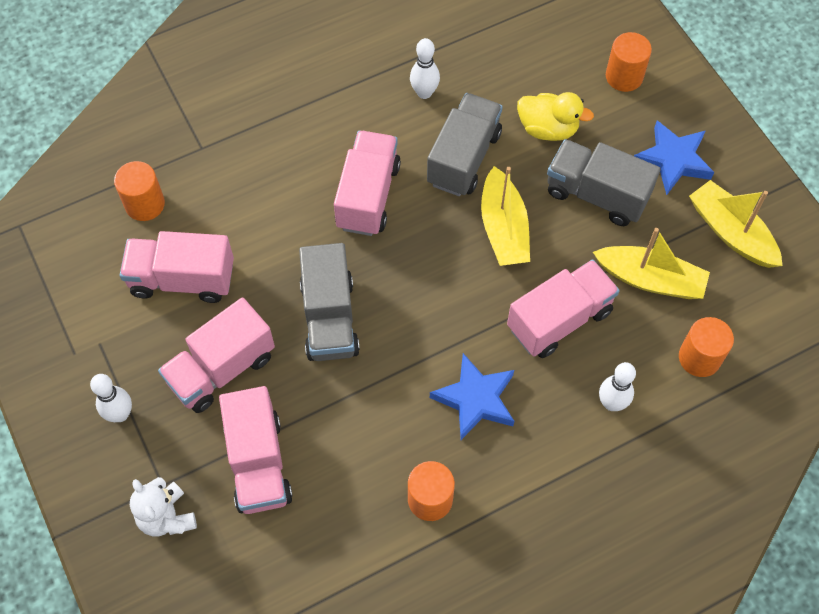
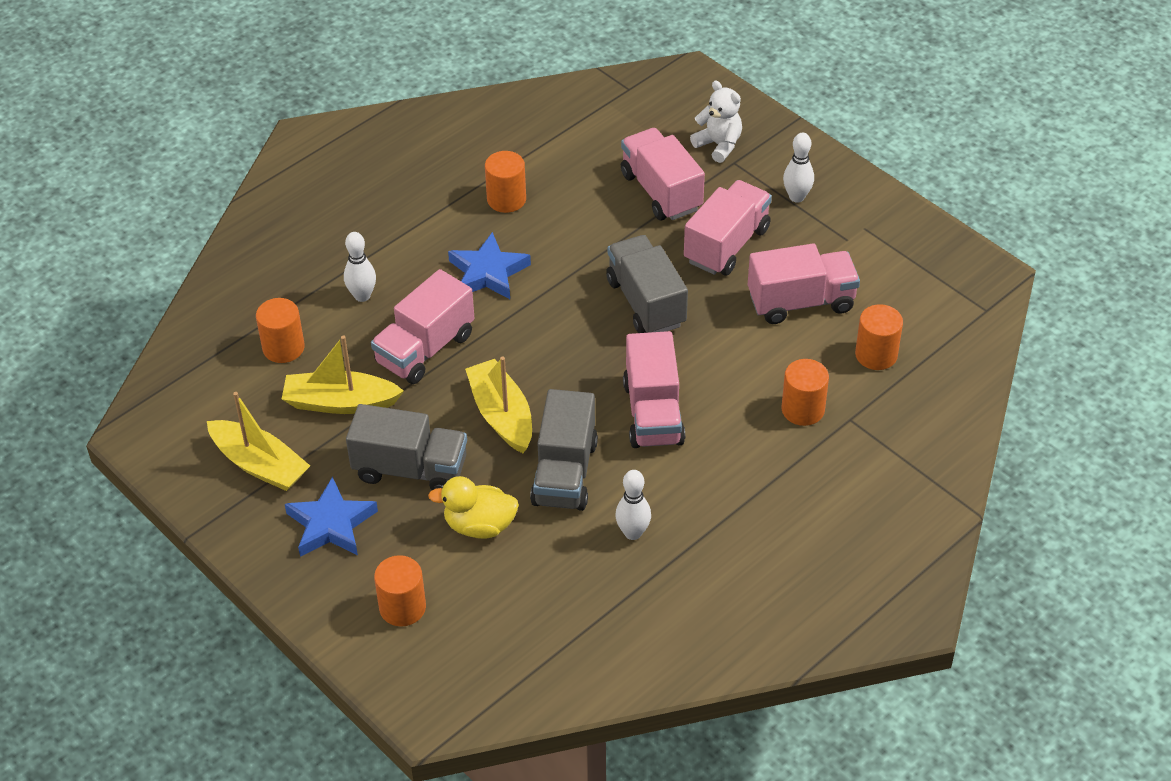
camera: 165 degrees right, 15 degrees down
none -> orange cylinder [781,359,829,426]

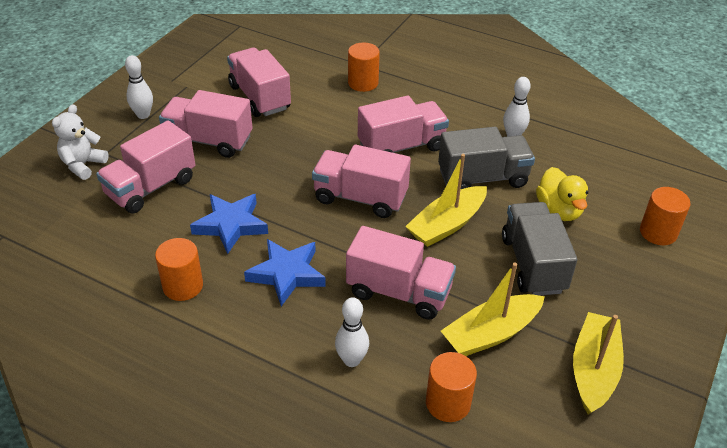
camera: 110 degrees left, 5 degrees down
yellow boat [282,335,404,414] -> yellow boat turned 75 degrees clockwise [441,263,545,356]
blue star [285,477,378,557] -> blue star moved to [190,194,268,254]
grey truck [606,235,688,333] -> none
orange cylinder [855,304,903,370] -> none
none -> pink truck [312,144,411,218]

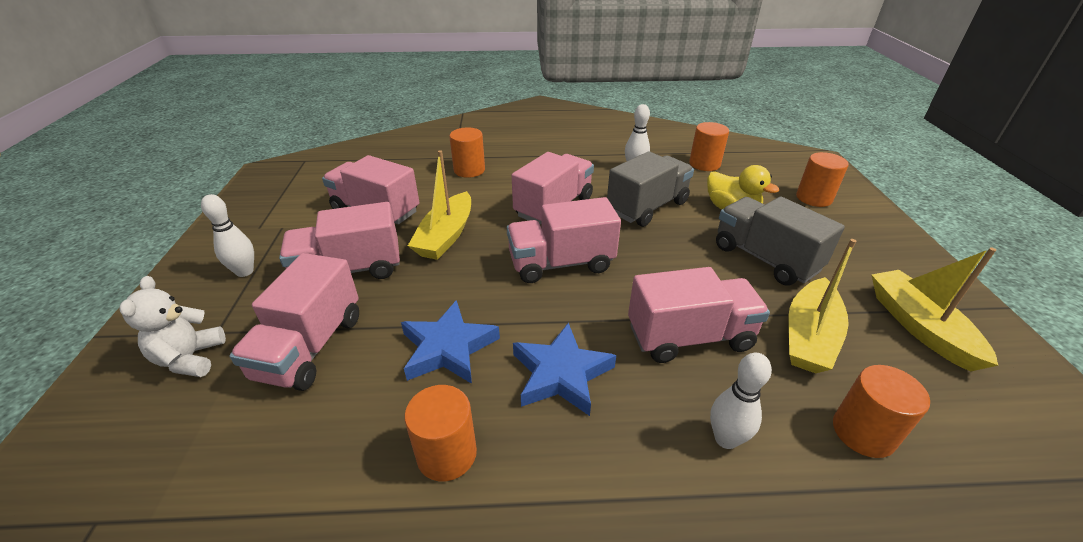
camera: 30 degrees left, 5 degrees down
yellow boat [405,154,487,247] -> yellow boat moved to [408,150,471,260]
none -> orange cylinder [689,122,729,171]

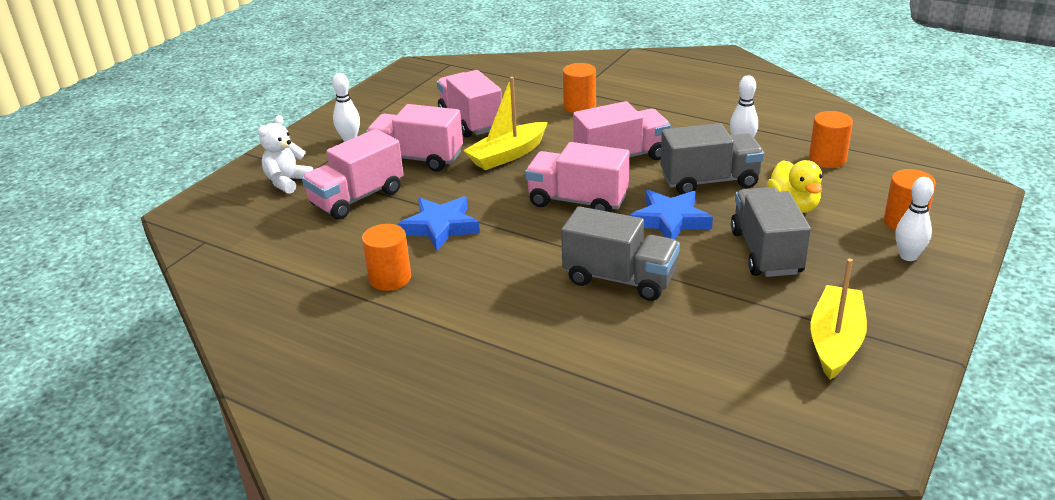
camera: 35 degrees right, 5 degrees down
blue star [513,323,616,416] -> blue star moved to [630,190,713,240]
pink truck [628,267,770,363] -> grey truck [561,206,680,301]
white bowling pin [710,353,772,449] -> white bowling pin moved to [896,177,934,261]
yellow boat [788,239,856,373] -> none
orange cylinder [833,365,930,458] -> none

